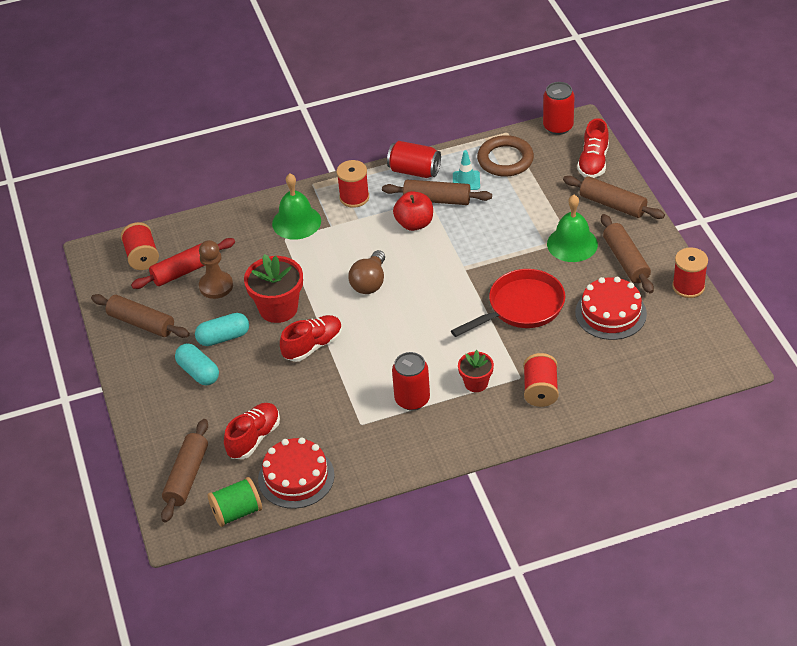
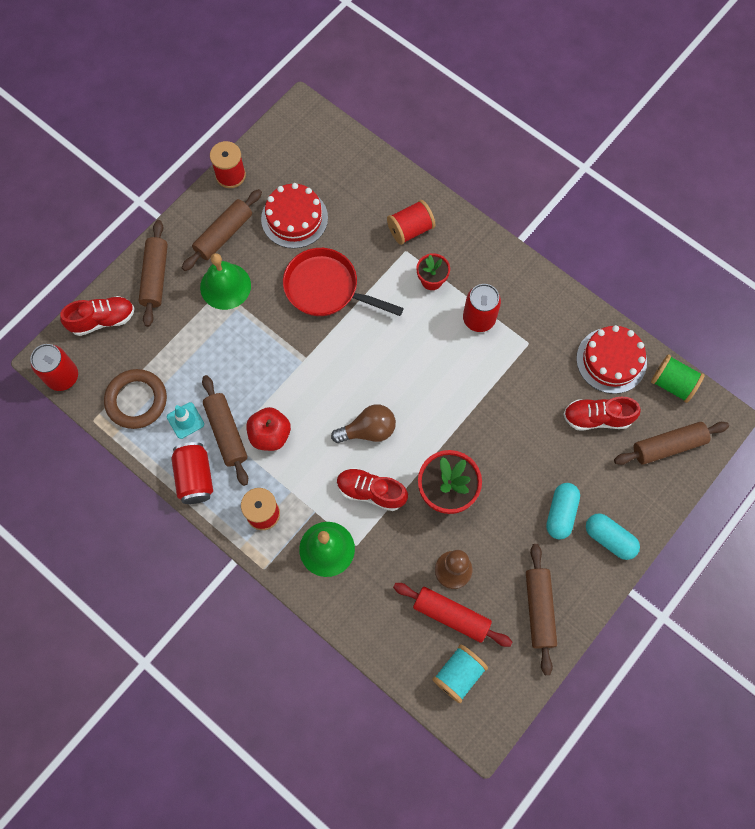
camera: 125 degrees left, 25 degrees up
red spool [121,222,159,270] -> turquoise spool [432,644,488,703]
turquoise capsule [195,313,249,346] -> turquoise capsule moved to [586,513,640,560]
red shoe [280,315,342,362] -> red shoe moved to [337,468,408,511]

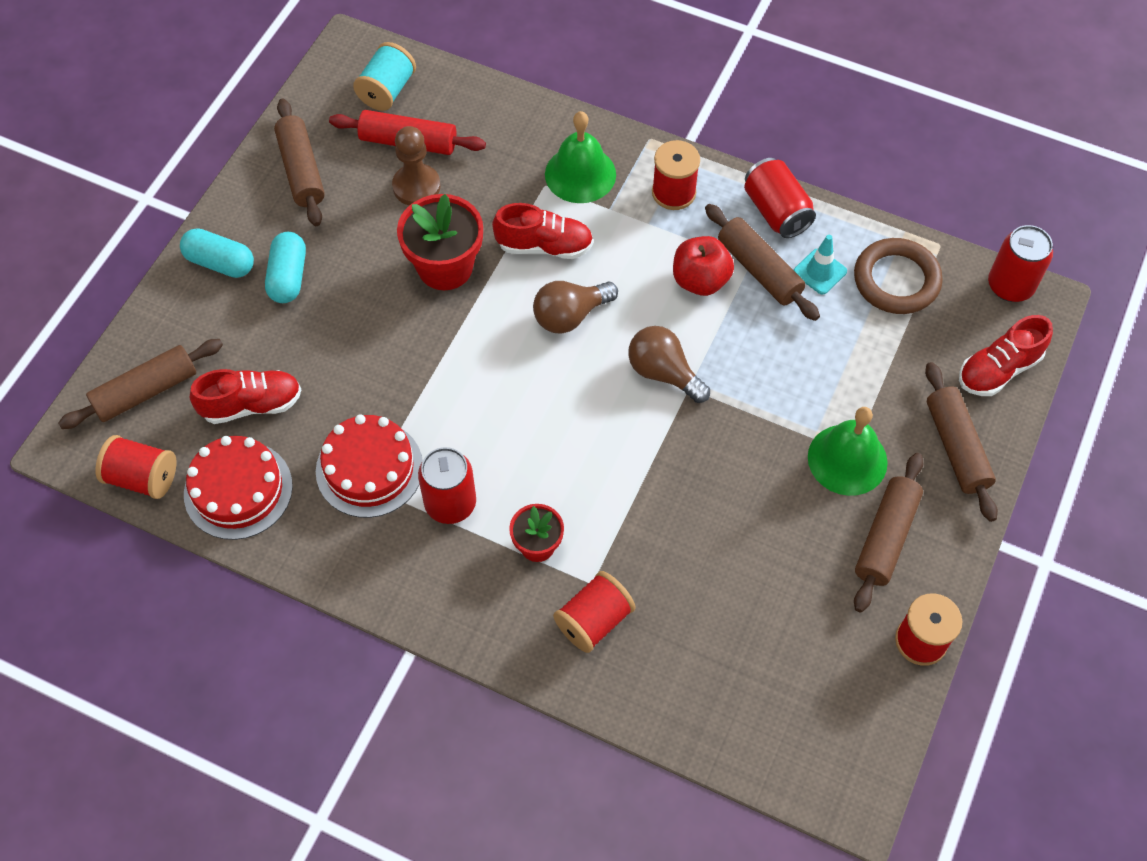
camera: 165 degrees right, 10 degrees down
red cake [261,183,328,248] -> red cake moved to [316,415,423,518]
red pan [283,248,404,316] -> none
green spool [651,354,705,403] -> red spool [95,435,176,499]
none -> brown light bulb [628,326,710,403]

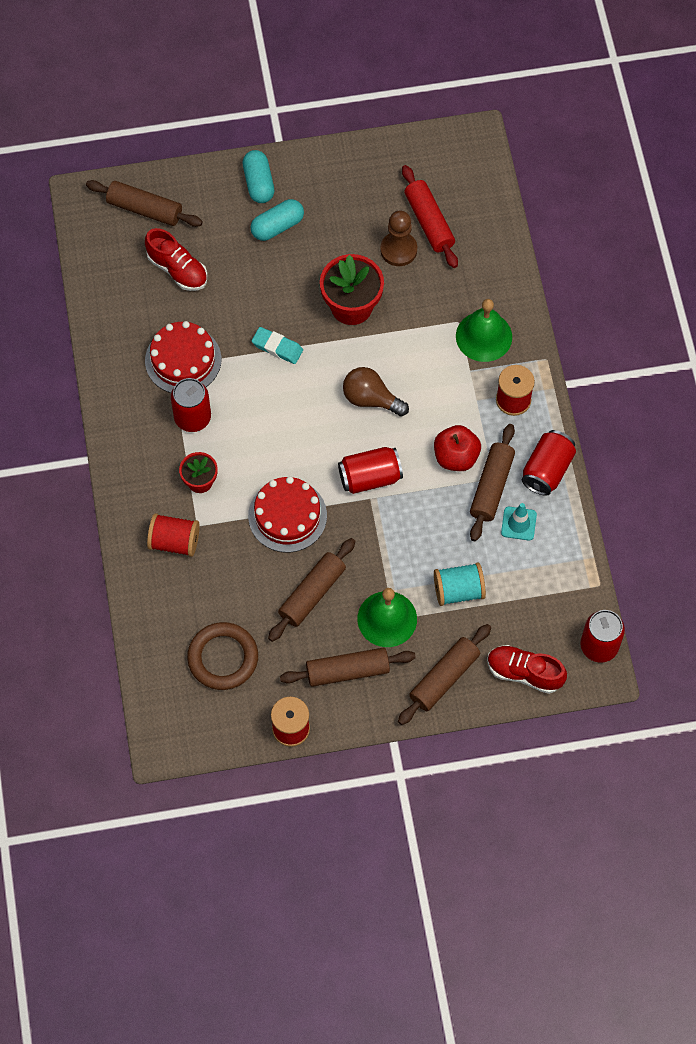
camera: 55 degrees right, 5 degrees up
red spool [95,435,176,499] -> none
red cake [184,436,293,540] -> red cake moved to [248,476,327,553]
brown rolling pin [274,99,325,226] -> brown rolling pin moved to [268,538,355,642]
turquoise spool [353,42,416,111] -> turquoise spool moved to [434,563,486,606]
red shoe [492,203,593,259] -> none
brown light bulb [628,326,710,403] -> red can [338,447,403,494]
brown ring [854,238,943,314] -> brown ring moved to [187,622,258,690]
none -> turquoise eraser [252,327,303,364]

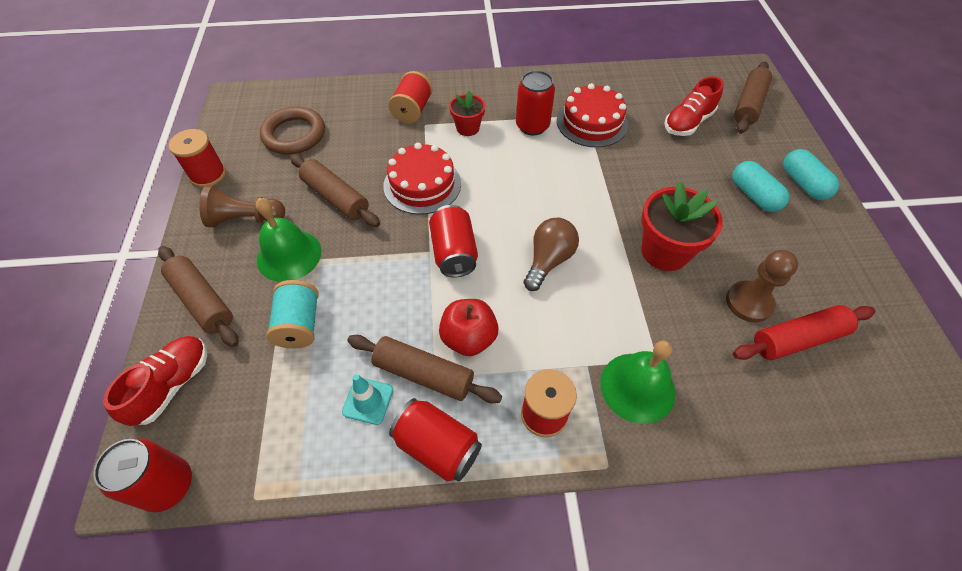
camera: 95 degrees right, 10 degrees down
turquoise capsule [243,150,274,203] -> turquoise capsule turned 75 degrees clockwise [783,149,839,200]
turquoise eraser [252,327,303,364] -> none
brown rolling pin [280,648,416,687] -> brown pawn [199,185,285,227]

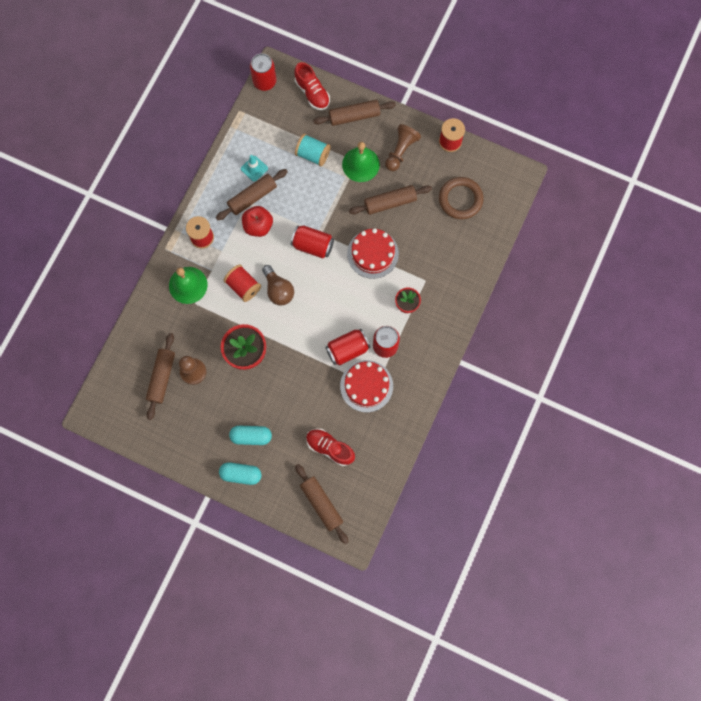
camera: 120 degrees right, 20 degrees up
red spool [388,71,433,124] -> red spool moved to [224,264,261,302]
red can [389,398,482,482] -> red can moved to [325,329,370,365]
red shoe [664,76,724,136] -> red shoe turned 45 degrees counterclockwise [306,429,355,466]
red rolling pin [733,305,875,360] -> brown rolling pin [146,333,175,420]

